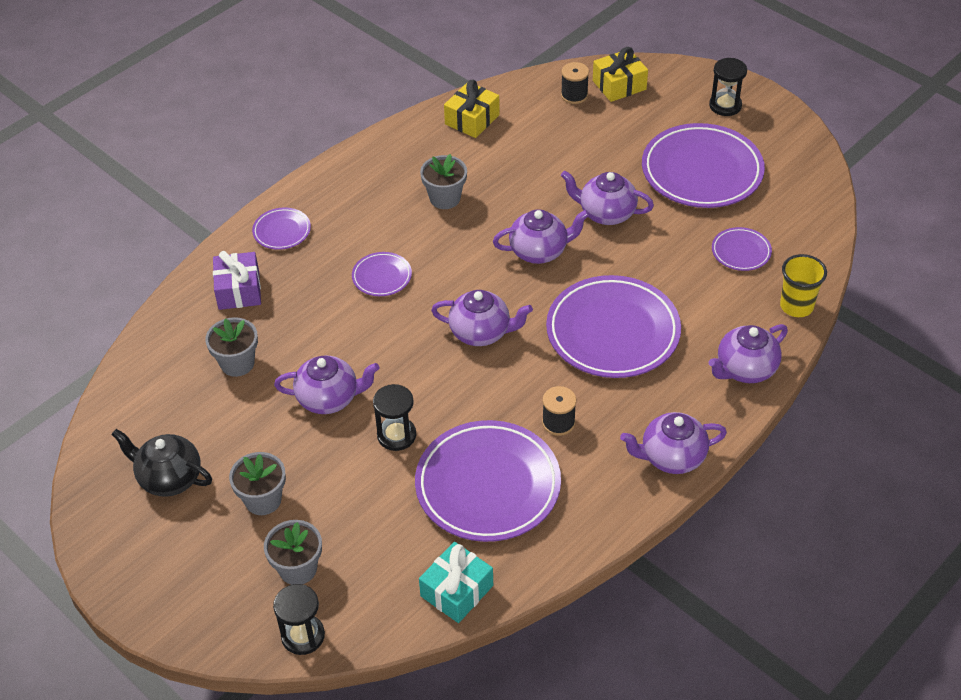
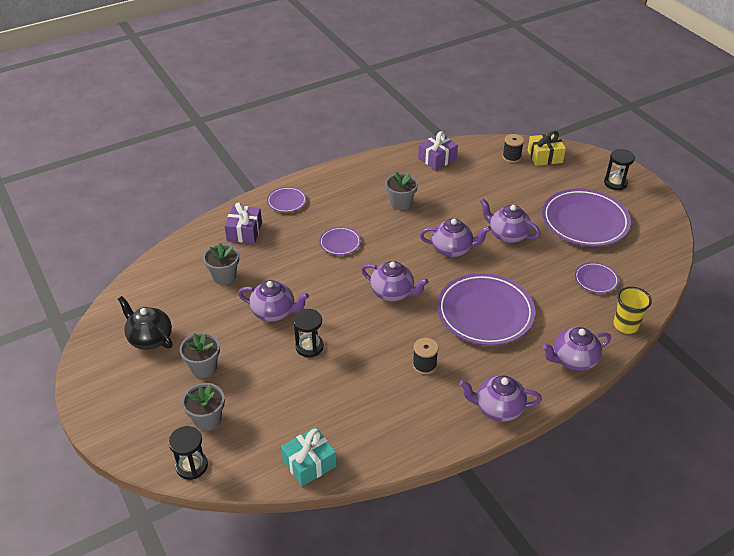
camera: 15 degrees right, 5 degrees down
purple plate [415,420,561,542] -> none
yellow gift [444,80,500,138] -> purple gift [418,131,458,170]

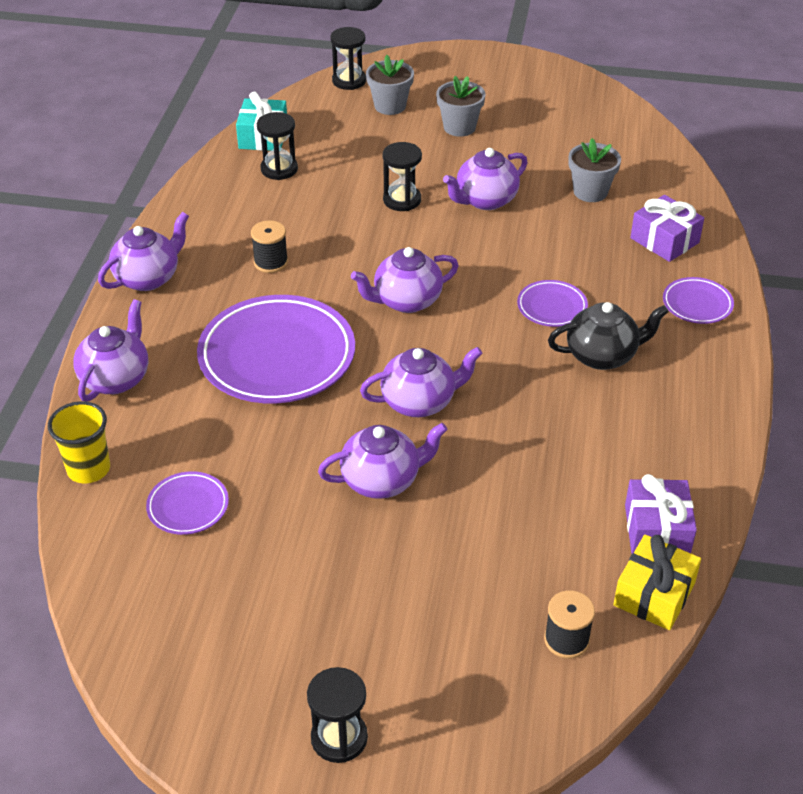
camera: 130 degrees right, 0 degrees up
black teapot [118,296,173,350] -> black teapot moved to [548,302,669,370]
grey flower pot [386,172,418,210] -> none
purple teapot [420,219,491,257] -> purple teapot turned 150 degrees counterclockwise [360,347,482,417]
yellow gift [527,131,566,166] -> yellow gift moved to [613,535,701,630]
purple plate [542,188,631,247] -> none
none -> black hourglass [257,112,298,180]

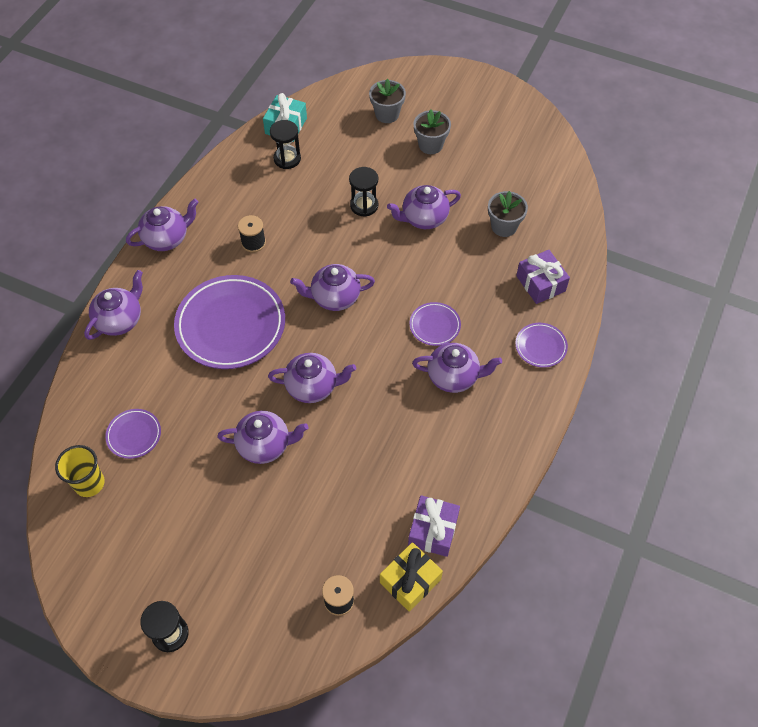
camera: 15 degrees right, 15 degrees up
yellow cup [48,401,110,483] -> yellow cup moved to [55,445,105,497]
black hourglass [330,27,366,90] -> none
black teapot [548,302,669,370] -> purple teapot [412,343,502,393]

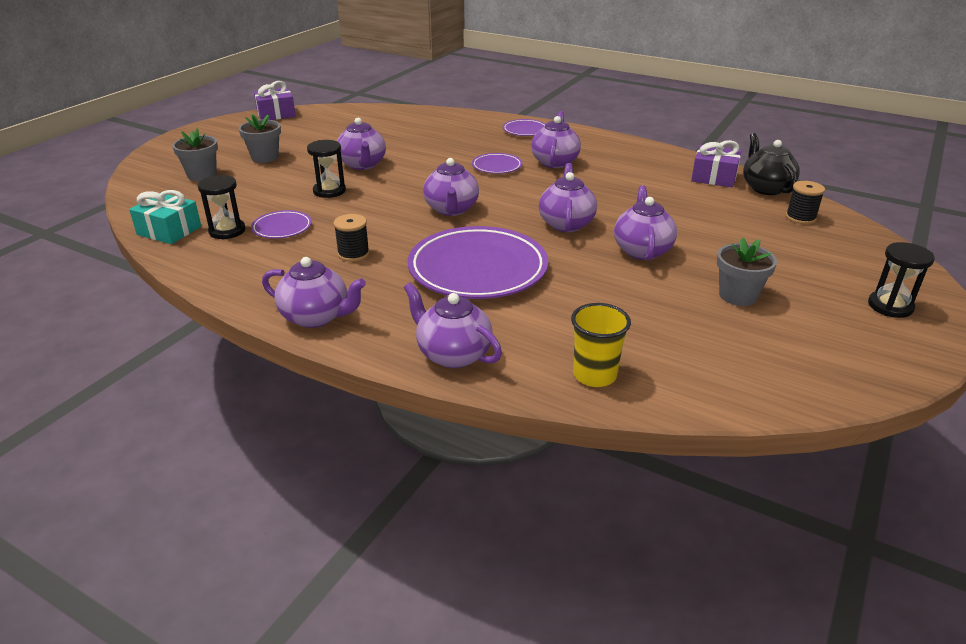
camera: 85 degrees left, 25 degrees down
yellow cup [55,445,105,497] -> yellow cup moved to [571,303,631,387]
purple plate [105,409,161,459] -> purple plate moved to [251,210,312,239]
purple teapot [126,199,199,251] -> purple teapot turned 135 degrees clockwise [262,257,366,328]
yellow gift [380,542,443,612] -> black teapot [743,133,800,195]
grey flower pot [488,191,528,237] -> grey flower pot moved to [717,237,777,306]
purple gift [516,250,570,304] -> purple gift moved to [254,81,296,120]

